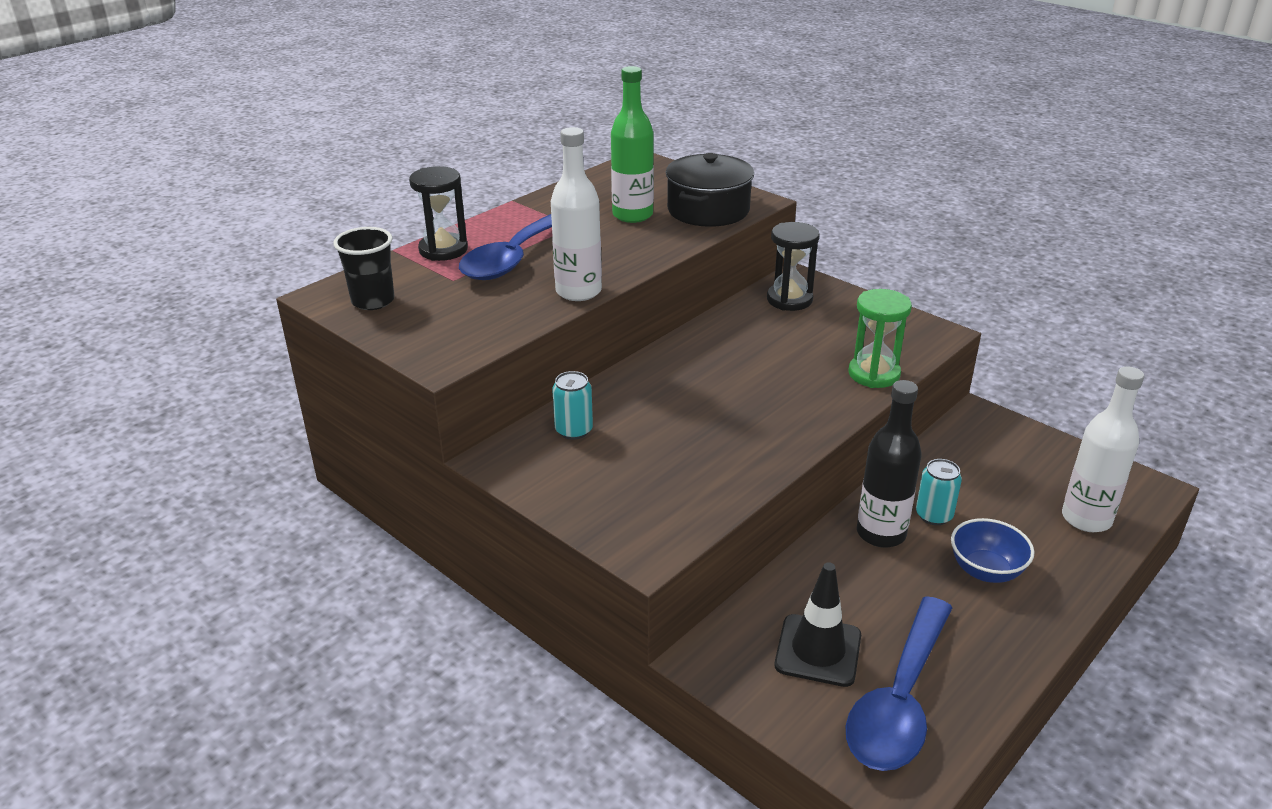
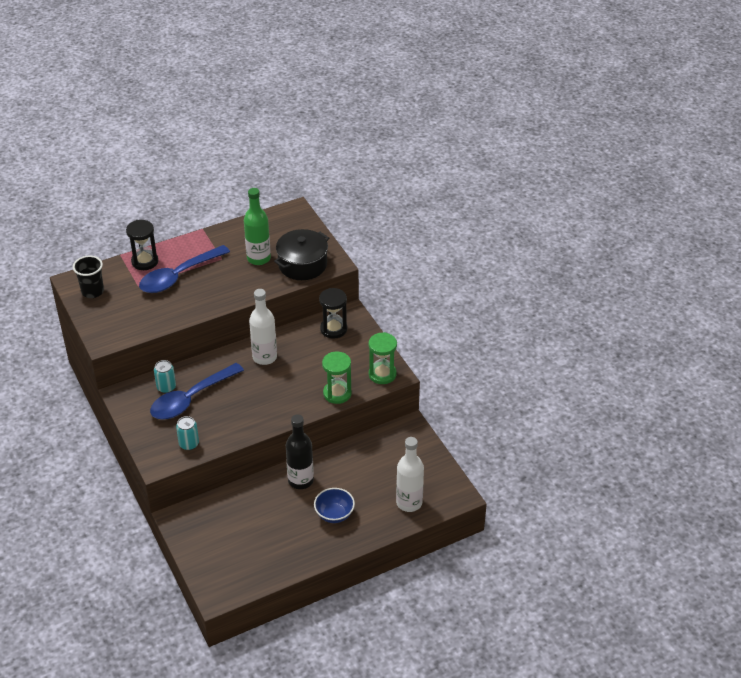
camera: 20 degrees right, 10 degrees up
white bottle [551,127,602,301] -> white bottle moved to [249,289,277,365]
black traffic cone [775,562,861,687] -> none
blue spoon [846,596,952,771] -> blue spoon moved to [150,363,244,419]
turquoise can [916,459,962,525] -> turquoise can moved to [176,416,199,450]
none -> green hourglass [369,332,397,384]

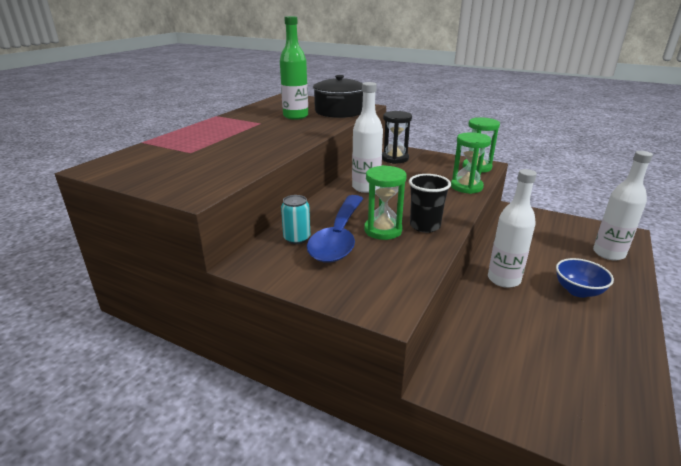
camera: 35 degrees left, 15 degrees down
black cup [73,255,104,298] -> black cup moved to [409,174,451,233]
black hourglass [126,220,158,270] -> none
blue spoon [139,245,230,293] -> none
turquoise can [176,416,199,450] -> none
black bottle [286,414,314,489] -> white bottle [488,169,537,288]
none -> green hourglass [364,165,407,240]

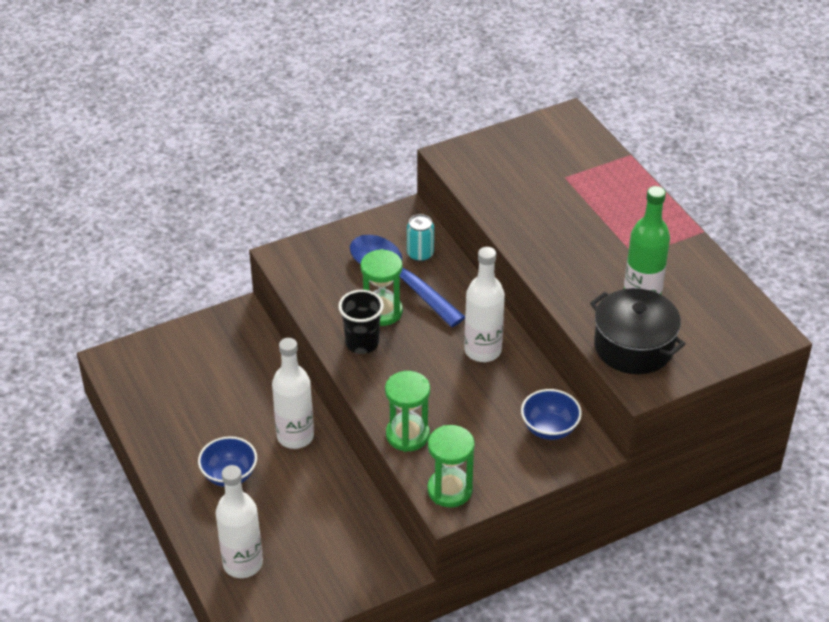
camera: 125 degrees right, 15 degrees up
black hourglass [382,111,412,164] -> blue bowl [521,389,582,440]

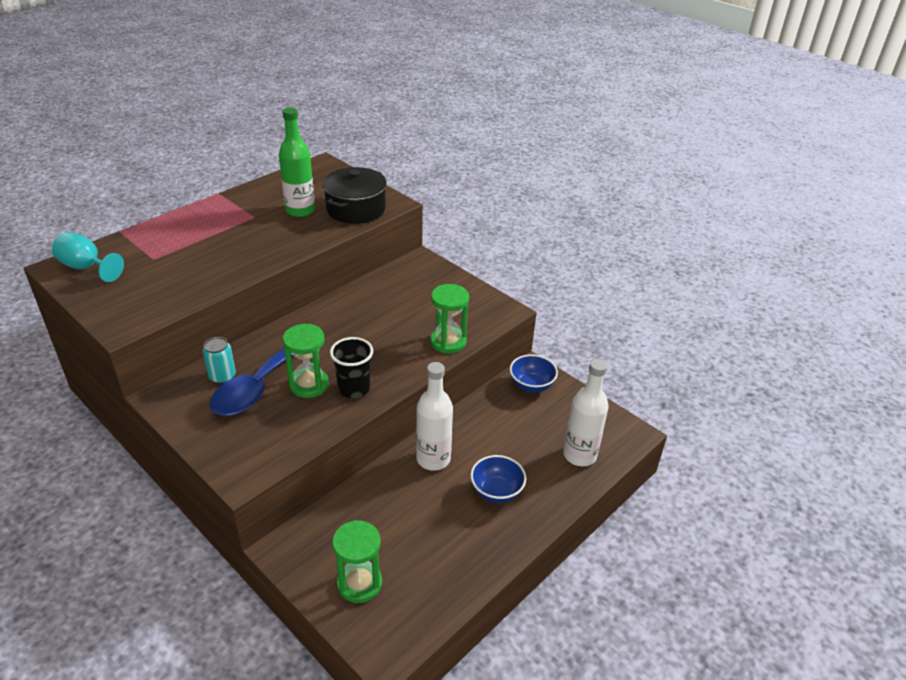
camera: 110 degrees left, 5 degrees down
green hourglass [427,425,475,507] -> green hourglass moved to [332,520,382,603]
white bottle [464,247,505,362] -> none
blue bowl [521,389,582,440] -> blue bowl moved to [510,354,558,393]
none -> turquoise goblet [52,232,124,282]

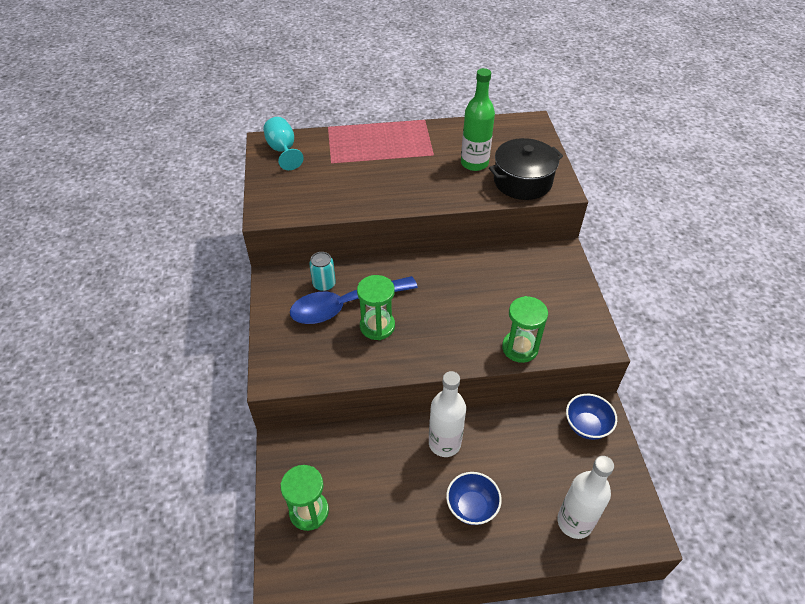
camera: 40 degrees right, 10 degrees up
black cup [330,337,373,398] -> none

